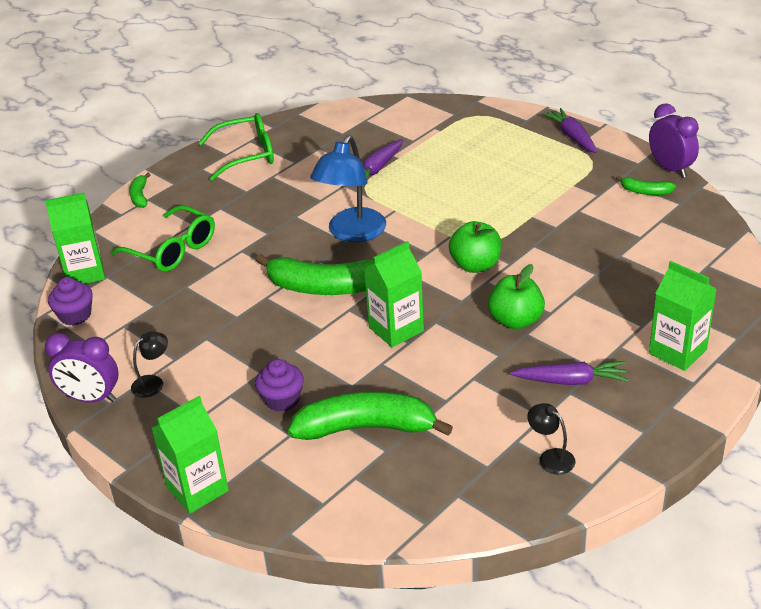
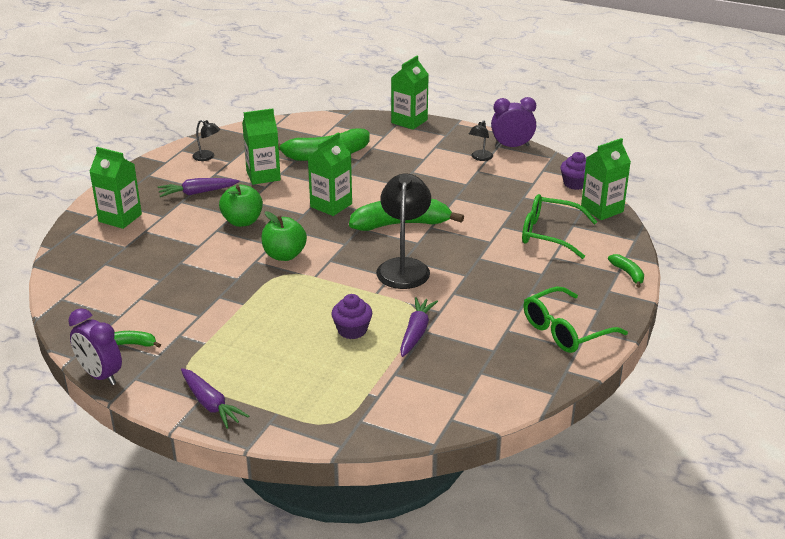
camera: 160 degrees right, 5 degrees down
purple cupcake [255,359,304,412] -> purple cupcake moved to [331,294,372,339]
blue lamp [310,135,386,242] -> black lamp [376,173,431,289]
none -> green carton [242,108,281,185]

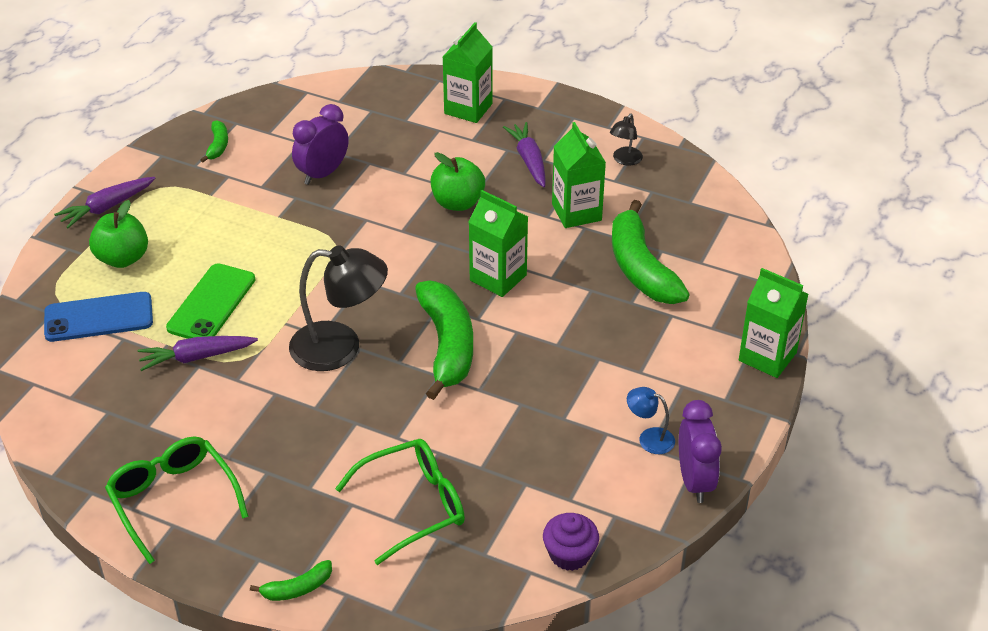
camera: 90 degrees right, 10 degrees up
purple clock [68,308,122,385] -> purple clock moved to [292,104,349,185]
green apple [261,211,307,261] -> green apple moved to [89,200,148,268]
purple cupcake [331,294,372,339] -> green phone [166,263,255,339]
purple carrot [400,297,438,357] -> purple carrot turned 150 degrees clockwise [137,336,258,371]
black lamp [469,120,493,161] -> blue lamp [627,387,675,454]
green glasses [522,194,597,259] -> green glasses turned 45 degrees clockwise [335,439,465,565]
green carton [581,138,631,220] -> none
none -> blue phone [44,292,153,342]

